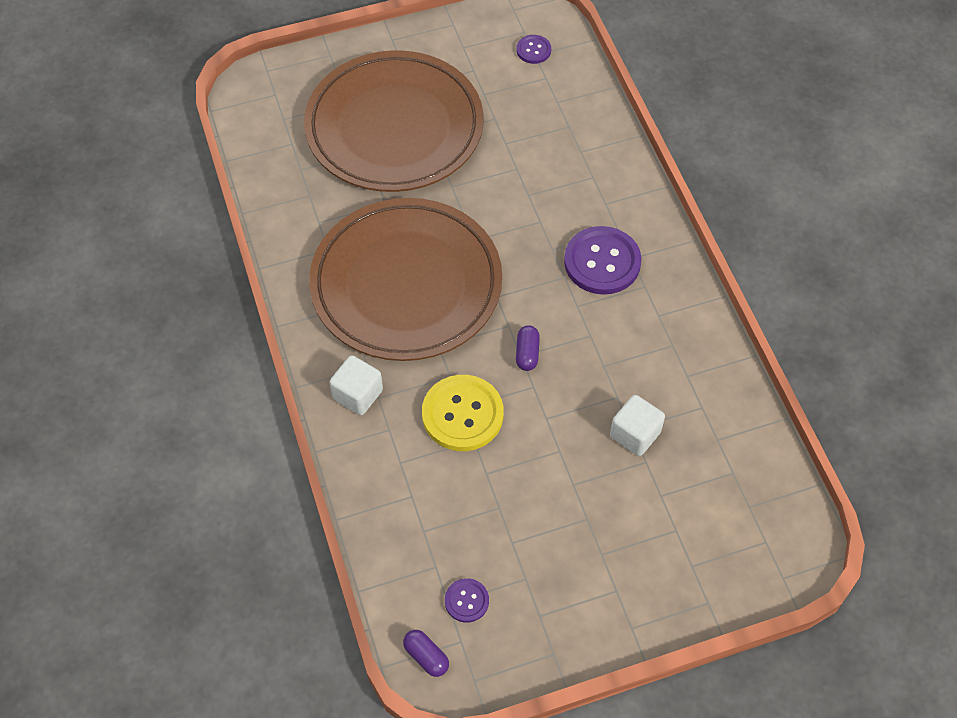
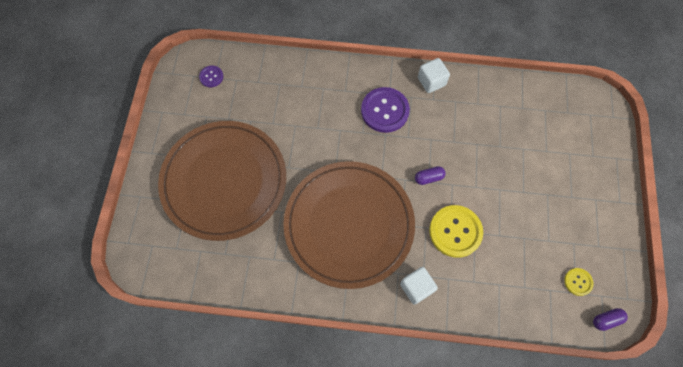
camera: 65 degrees left, 10 degrees up
purple button [445,578,489,623] -> yellow button [564,268,593,296]
purple capsule [516,325,540,371] -> purple capsule turned 45 degrees counterclockwise [415,166,446,185]
white cube [610,395,665,456] -> white cube moved to [418,58,450,93]

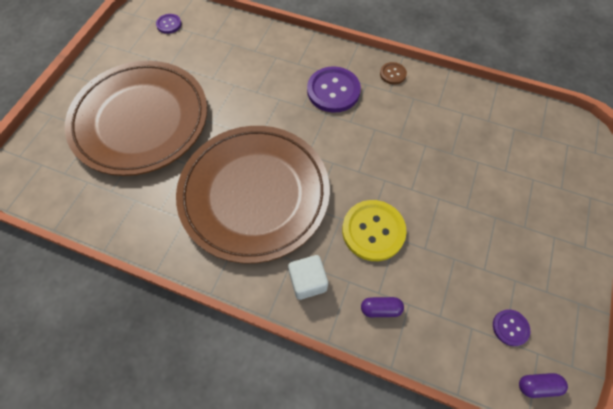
camera: 15 degrees right, 5 degrees down
purple capsule [415,166,446,185] -> purple capsule moved to [361,297,404,317]
white cube [418,58,450,93] -> brown button [380,62,407,85]
yellow button [564,268,593,296] -> purple button [493,309,530,346]

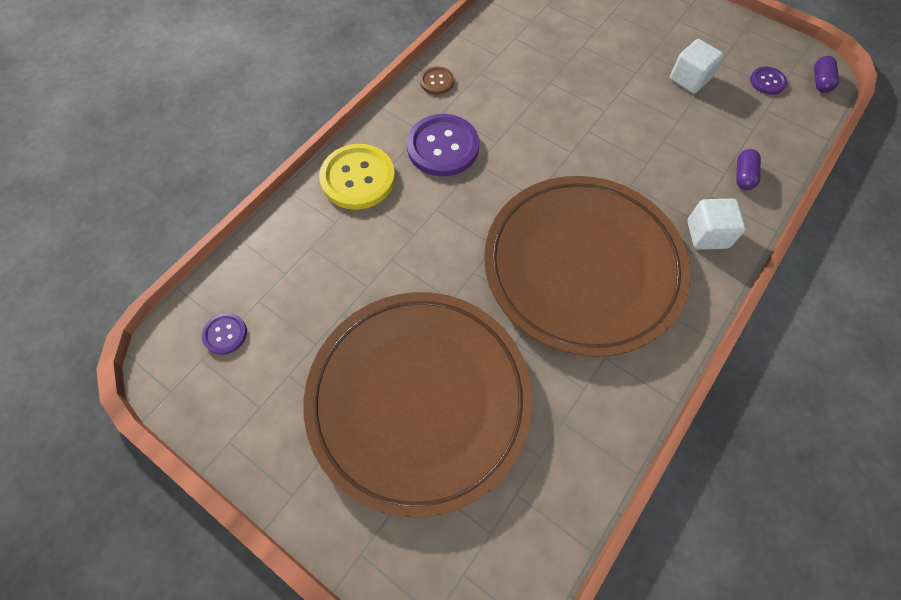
camera: 75 degrees left, 0 degrees up
yellow button [342,200,407,261] -> yellow button moved to [319,144,395,210]
none -> white cube [670,39,724,93]

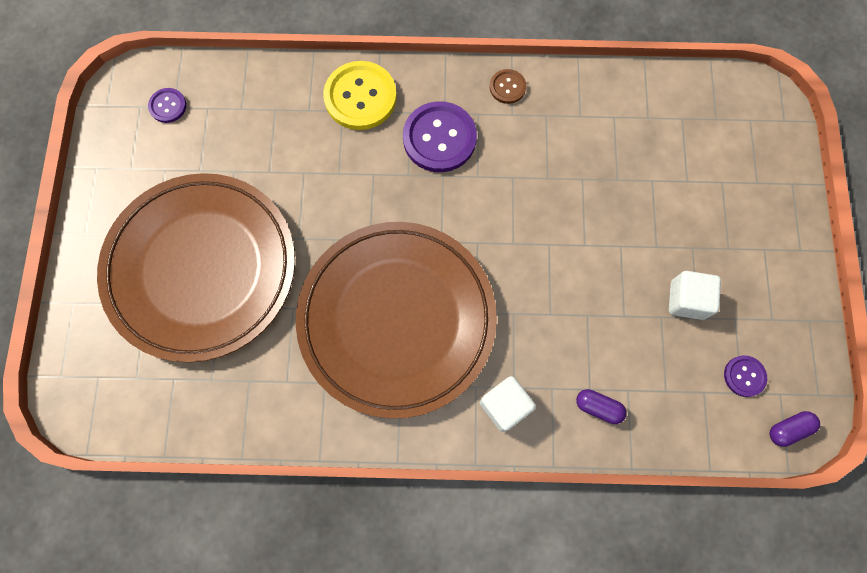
camera: 55 degrees right, 10 degrees up
purple capsule [736,149,761,190] -> purple capsule turned 45 degrees clockwise [576,389,627,424]

